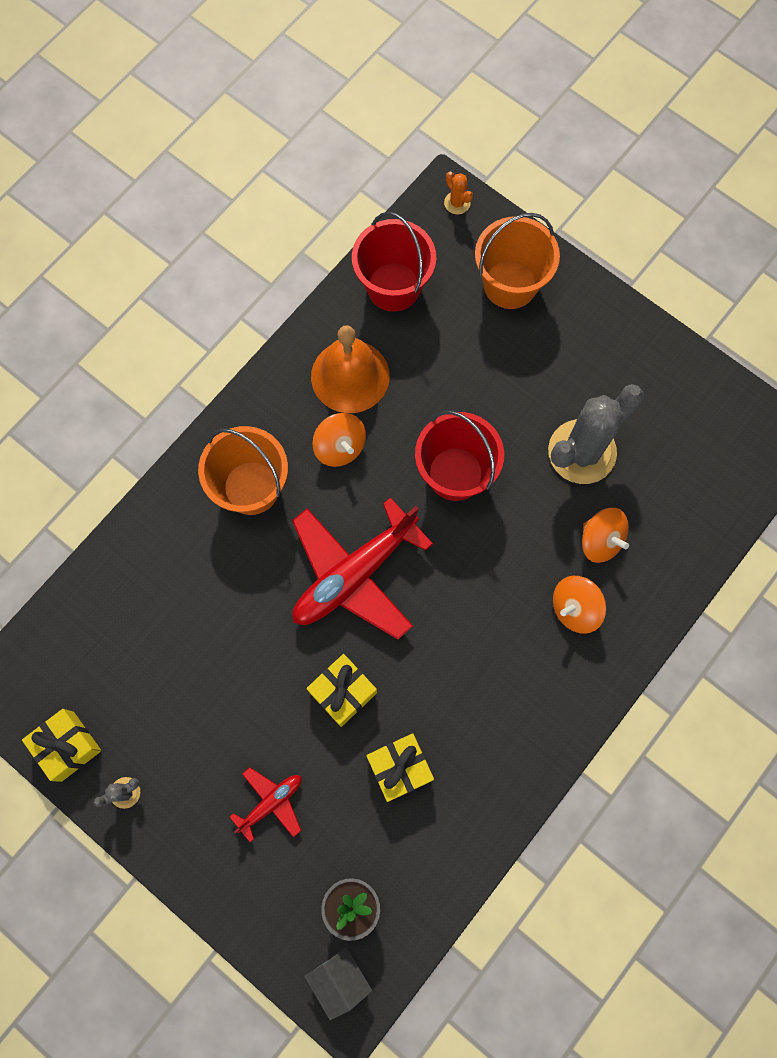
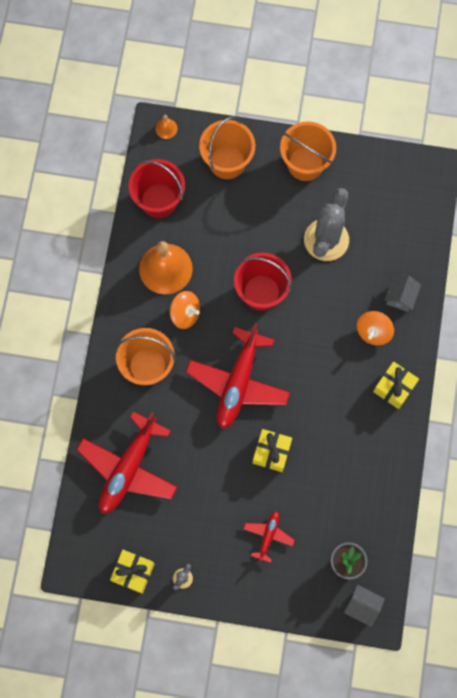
camera: 30 degrees left, 0 degrees up
yellow gift [366,733,434,802] -> yellow gift moved to [373,362,419,409]
orange cactus [444,172,473,214] -> orange bell [155,115,178,139]
orange spinning top [582,508,629,563] -> none
none -> red plane [77,411,178,514]
none -> orange bucket [280,122,336,181]
none -> grey house [385,275,421,312]

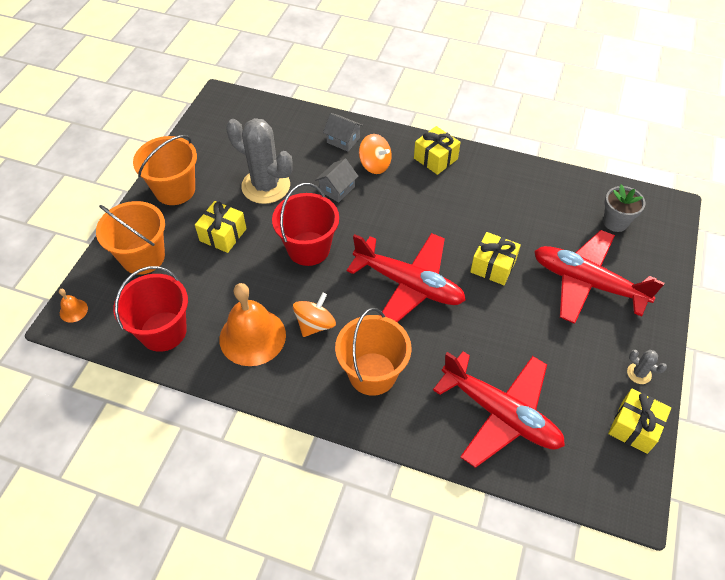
camera: 80 degrees left, 20 degrees down
red plane [243,511,295,563] -> red plane [534,230,664,324], size x2.08
grey house [344,585,385,627] -> grey house moved to [315,159,358,202]
none -> yellow gift [195,201,247,253]

